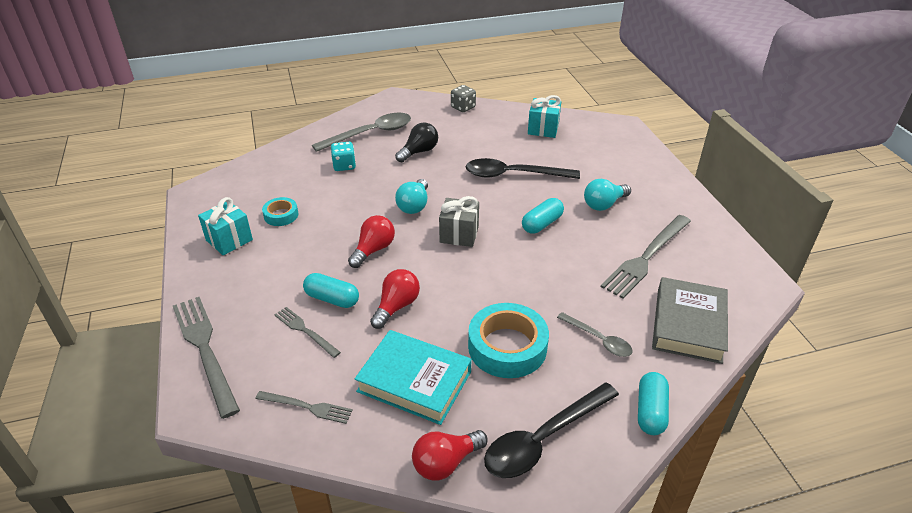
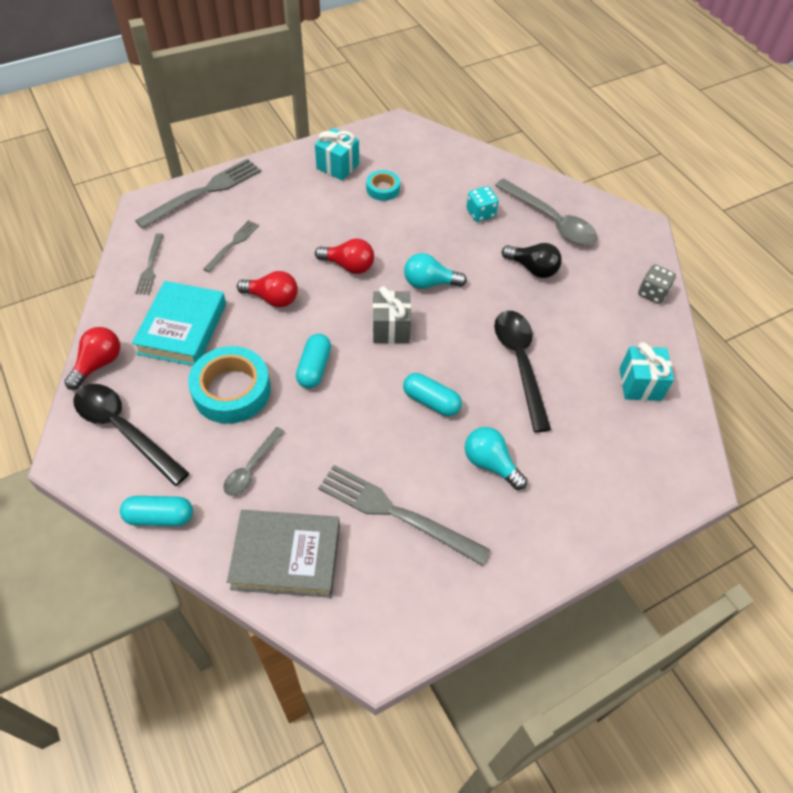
camera: 75 degrees right, 15 degrees up
turquoise capsule [303,273,359,308] -> turquoise capsule moved to [296,334,331,388]
red light bulb [412,430,488,480] -> red light bulb turned 75 degrees clockwise [64,327,120,390]

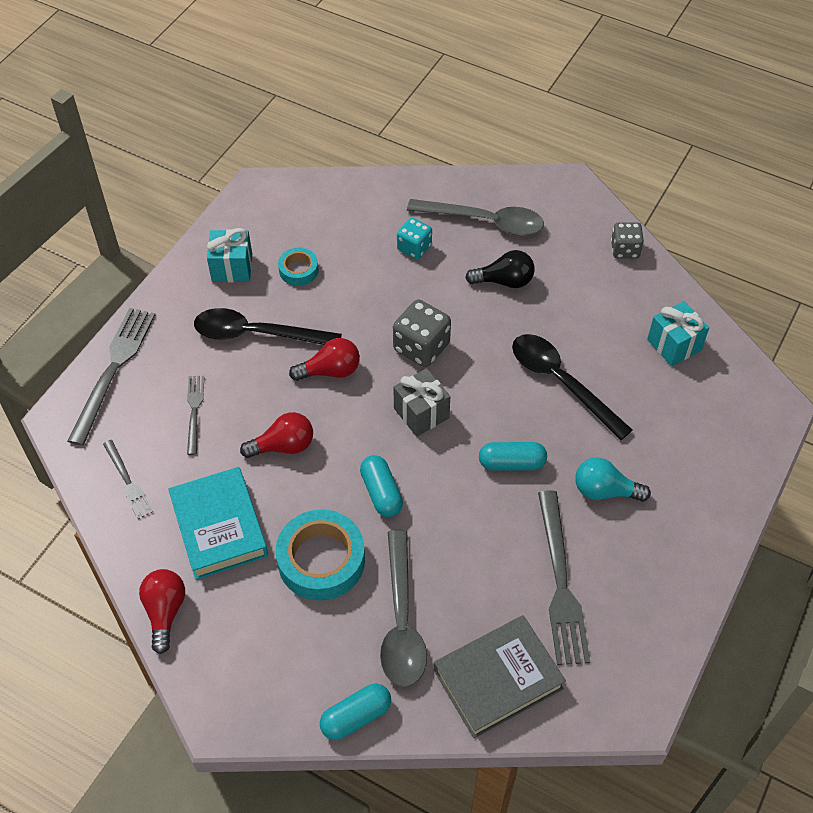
camera: 30 degrees left, 0 degrees up
black spoon [74,384,190,486] -> black spoon moved to [194,308,342,345]
grey spoon [224,427,285,496] -> grey spoon [380,530,427,687], size x1.76
grey fork [318,465,490,566] -> grey fork turned 90 degrees counterclockwise [538,490,590,665]
turquoise light bulb [404,253,467,289] -> grey dice [393,299,451,367]

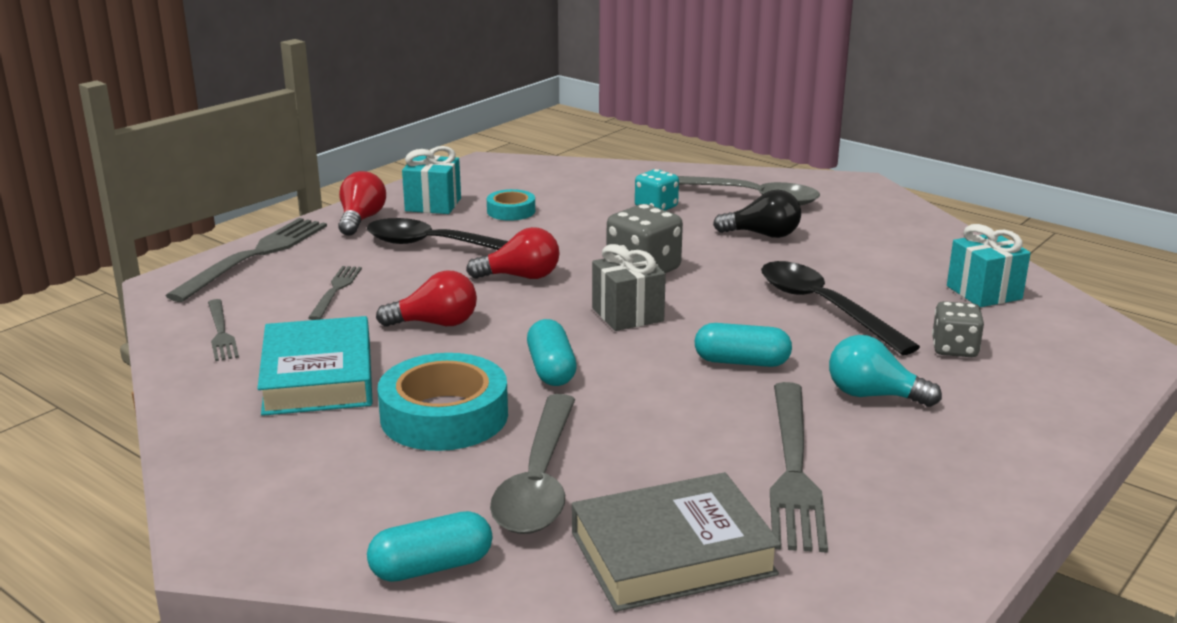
camera: 10 degrees right, 30 degrees down
red light bulb [139,569,185,654] -> red light bulb moved to [338,171,386,236]
grey dice [611,222,644,258] -> grey dice moved to [932,301,984,357]

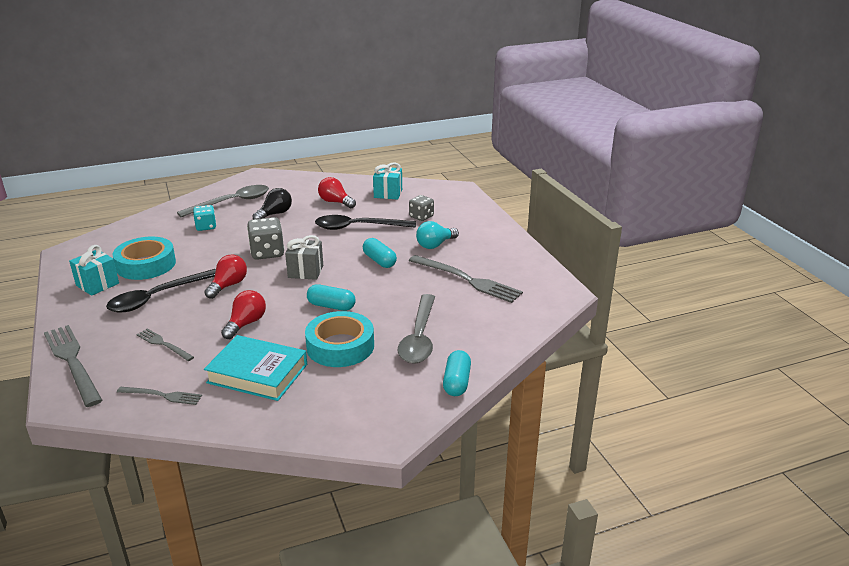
camera: 60 degrees left, 5 degrees up
red light bulb [338,171,386,236] -> red light bulb moved to [318,177,356,208]
turquoise tape [487,189,535,221] -> turquoise tape [112,237,176,280], size x1.88
grey spoon [490,394,575,534] -> grey spoon turned 60 degrees clockwise [398,294,435,364]
grey book [572,472,781,612] -> none
turquoise capsule [695,323,792,367] -> turquoise capsule turned 75 degrees counterclockwise [363,238,397,268]

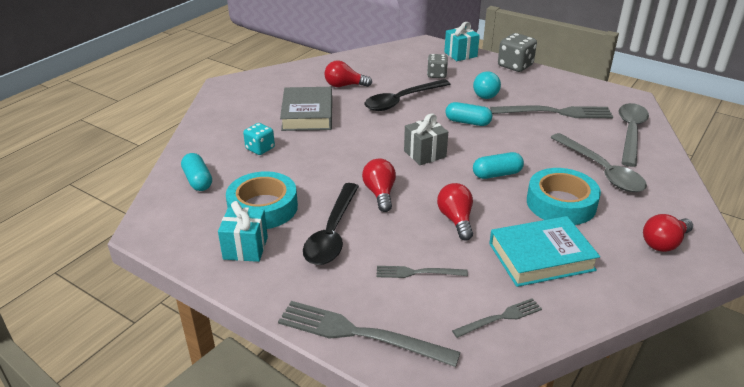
camera: 35 degrees left, 5 degrees up
grey spoon [177,185,269,217] -> grey spoon moved to [619,103,649,167]
grey dice [247,217,284,260] -> grey dice moved to [498,33,537,72]
black light bulb [253,188,292,219] -> grey book [280,87,332,131]
turquoise gift [373,163,402,200] -> turquoise gift moved to [444,22,480,61]
turquoise capsule [443,350,471,396] -> turquoise capsule moved to [181,153,212,191]
none -> red light bulb [643,214,693,252]

